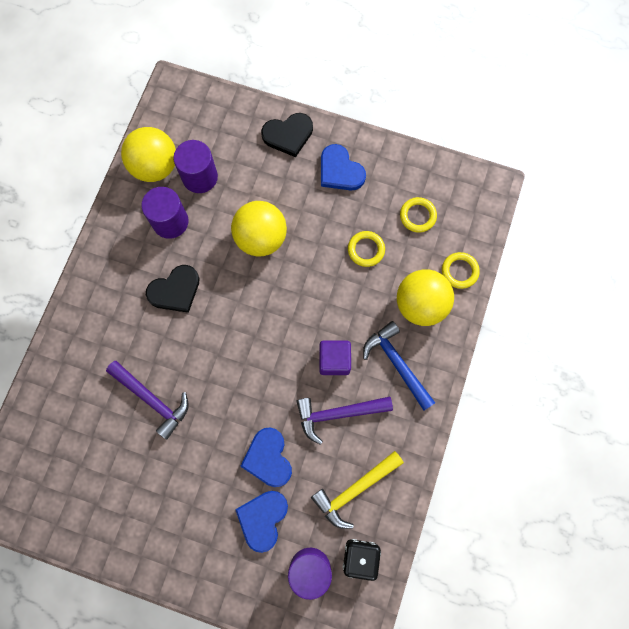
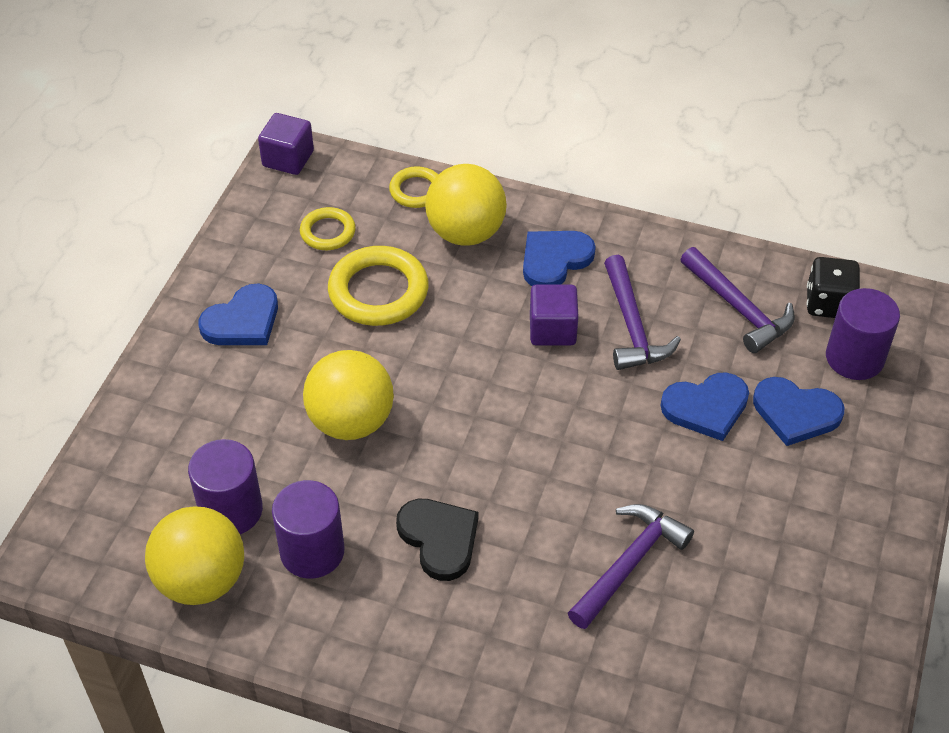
camera: 90 degrees left, 25 degrees down
black heart [261,113,313,157] -> none
yellow hammer [311,451,404,529] -> purple hammer [680,247,795,353]
yellow ring [348,231,385,267] -> yellow ring [328,246,428,326], size x1.74
blue hammer [363,321,435,411] -> blue heart [523,231,596,286]
none -> purple cube [258,113,314,175]

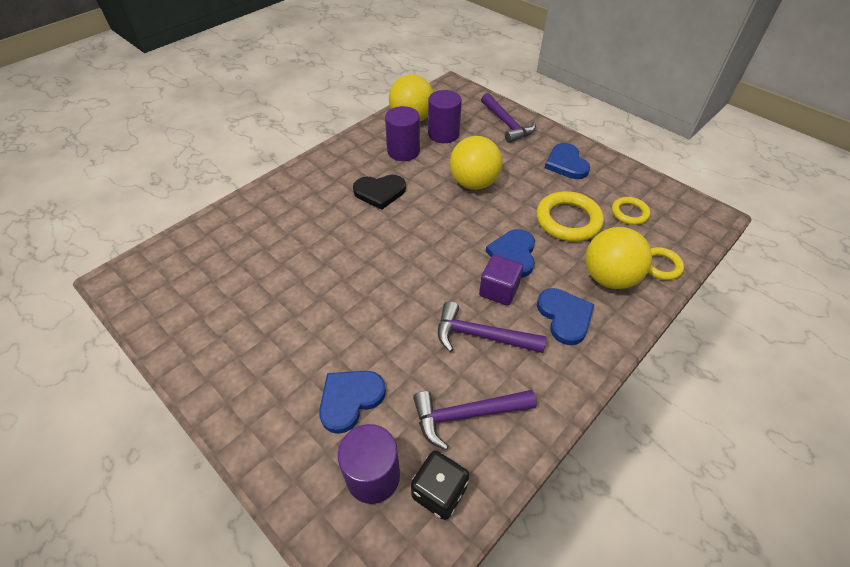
camera: 115 degrees right, 0 degrees up
purple cube [258,113,314,175] -> none
purple hammer [568,504,694,629] -> purple hammer moved to [481,93,536,143]
blue heart [660,372,749,441] -> blue heart moved to [486,229,535,278]

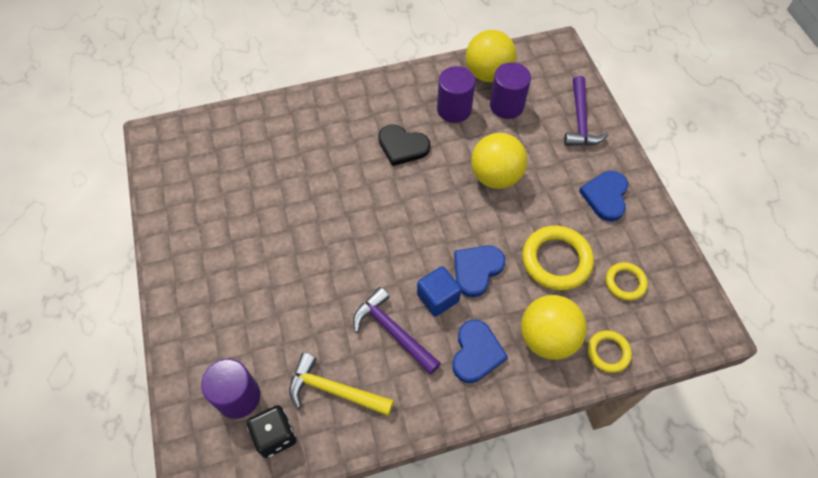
camera: 30 degrees right, 10 degrees up
blue heart [319,371,386,434] -> none
purple hammer [413,390,537,450] -> yellow hammer [289,353,394,416]
purple cube [479,255,523,306] -> blue cube [417,266,461,317]

